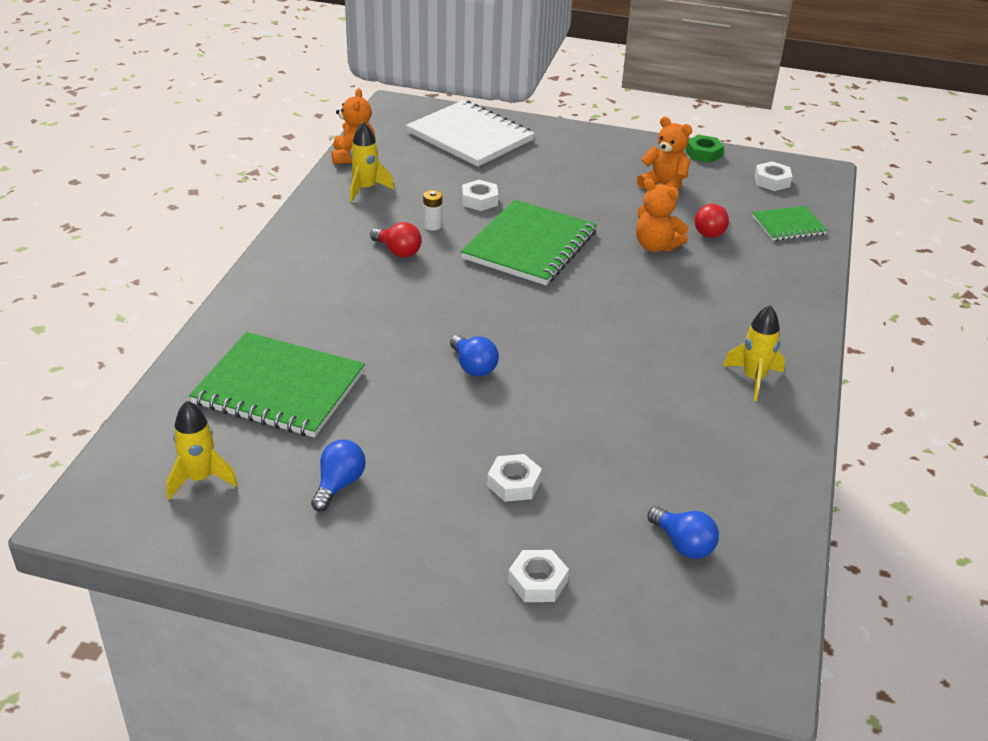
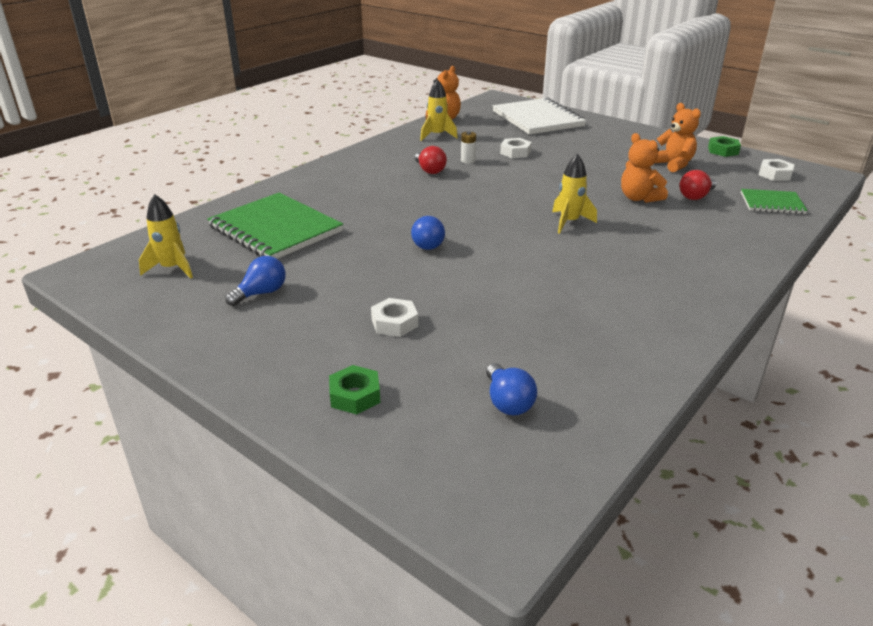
camera: 25 degrees right, 5 degrees down
green notebook [461,199,597,285] -> none
white nut [508,550,569,602] -> green nut [329,365,381,414]
yellow rocket [723,305,785,401] -> yellow rocket moved to [552,154,597,234]

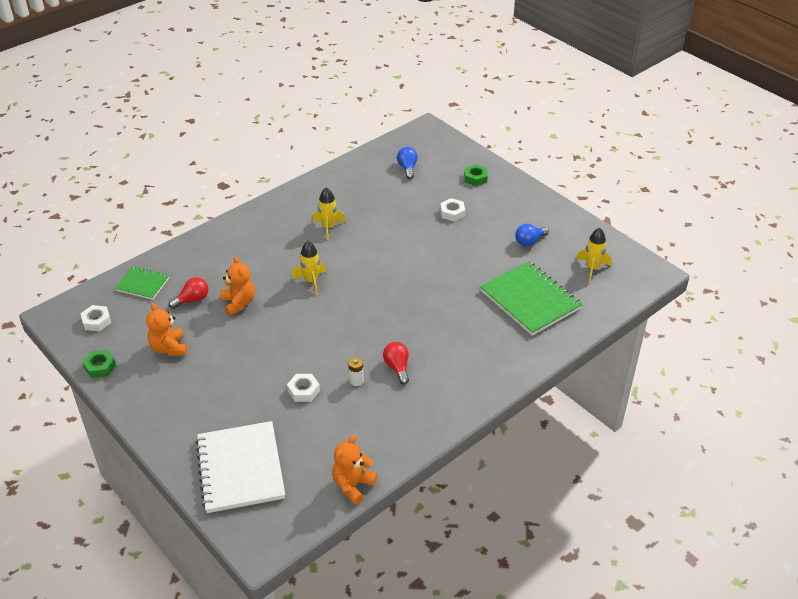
camera: 170 degrees left, 10 degrees up
blue light bulb [411,216,445,250] -> none
yellow rocket [420,79,458,141] -> yellow rocket moved to [312,187,346,240]

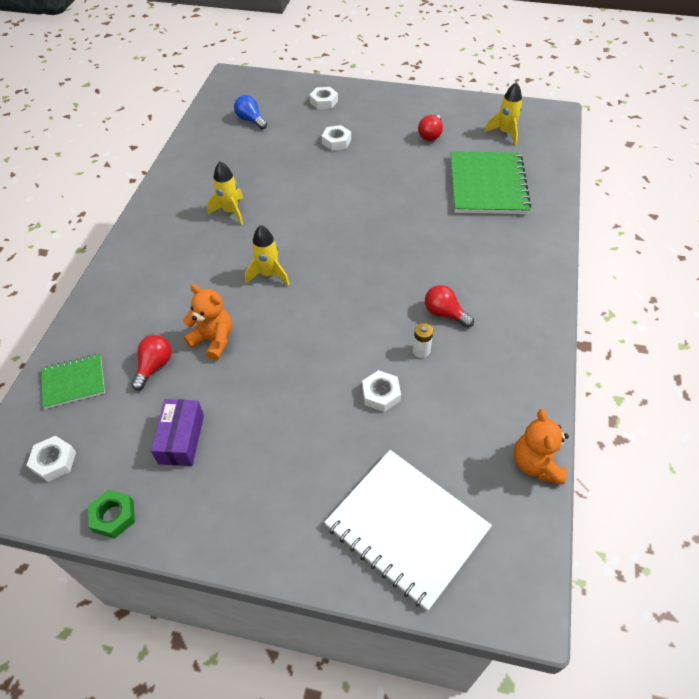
camera: 35 degrees left, 10 degrees up
orange teddy bear [146,303,187,356] -> purple box [151,399,204,466]
green nut [465,164,488,186] -> white nut [310,87,338,110]
green notebook [480,261,583,336] -> green notebook turned 75 degrees clockwise [451,151,531,214]
blue light bulb [515,224,549,246] -> red light bulb [418,114,443,141]

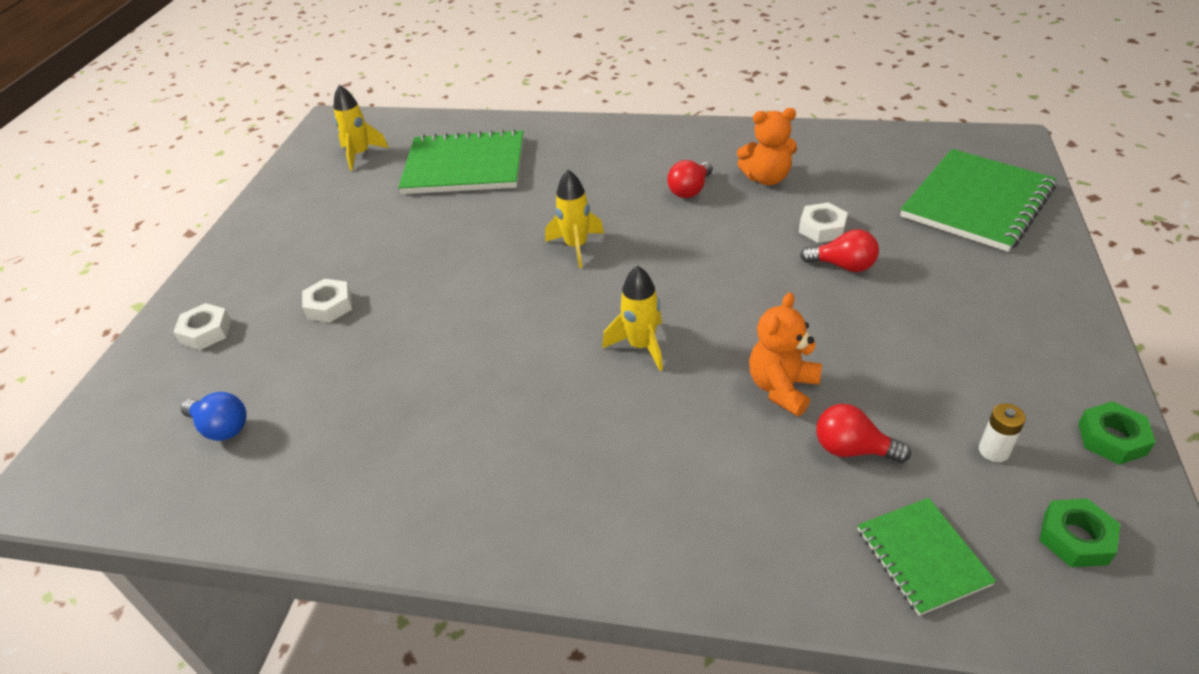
camera: 90 degrees left, 10 degrees down
white nut [27,436,76,482] -> green nut [1039,498,1120,567]
purple box [151,399,204,466] -> none
yellow rocket [207,161,243,225] -> yellow rocket moved to [545,170,604,268]
blue light bulb [234,95,267,130] -> blue light bulb turned 105 degrees counterclockwise [181,392,247,441]
white notebook [324,450,492,611] -> green notebook [900,149,1057,252]
white battery [413,323,433,358] -> white battery moved to [979,403,1026,462]
red light bulb [418,114,443,141] -> red light bulb moved to [800,229,879,272]
orange teddy bear [514,409,569,484] -> orange teddy bear moved to [737,108,797,185]

